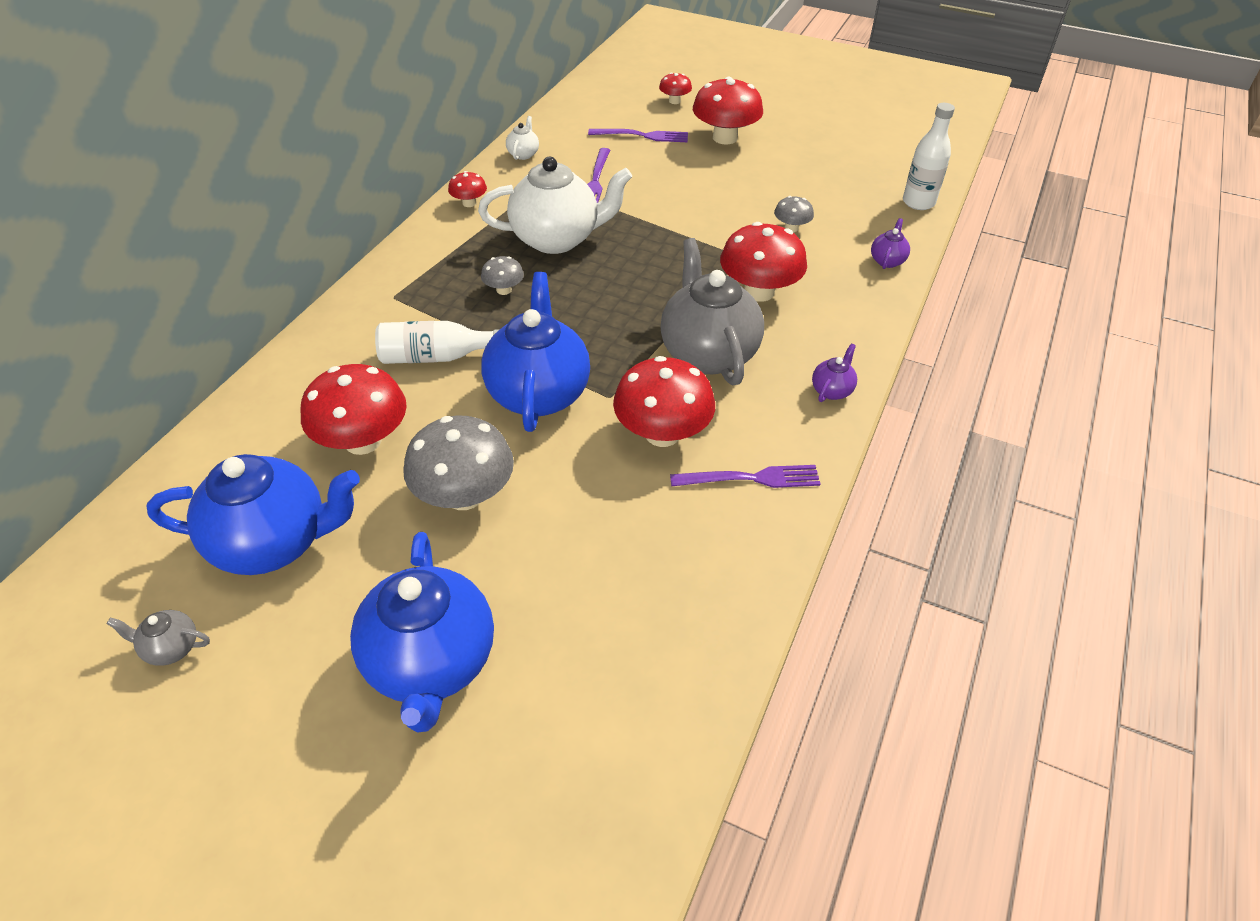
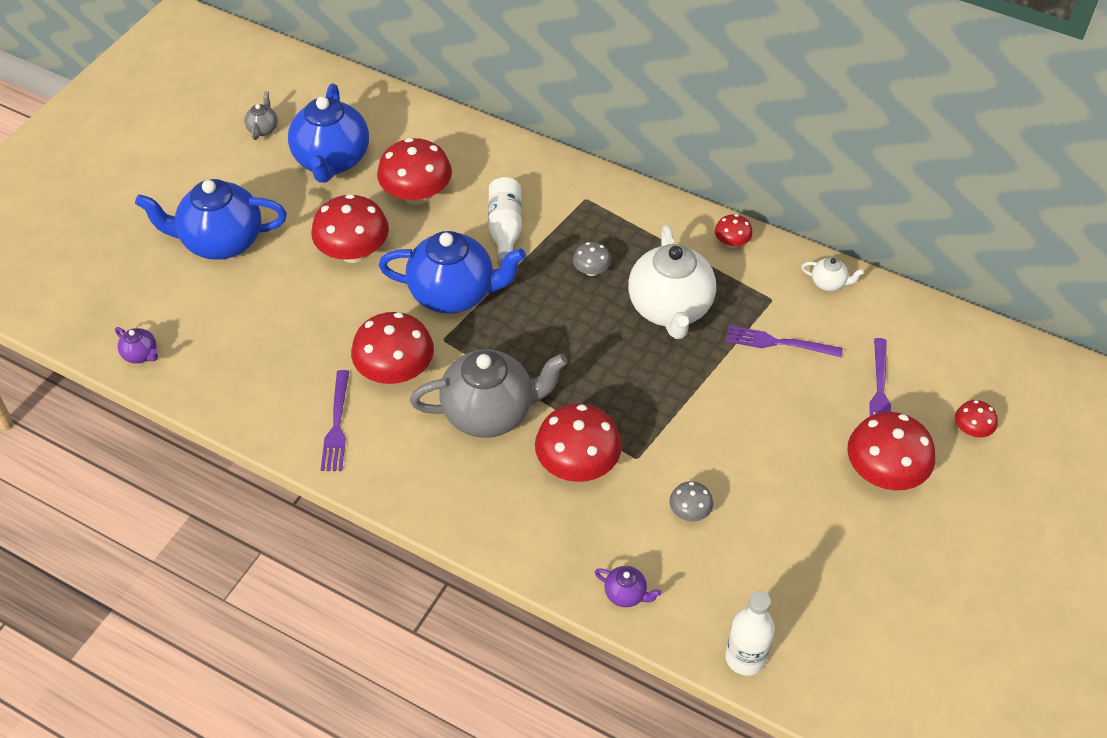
camera: 95 degrees right, 5 degrees up
grey mushroom [403,416,514,510] -> red mushroom [311,194,389,263]
purple teapot [812,344,857,402] -> purple teapot moved to [115,327,158,364]

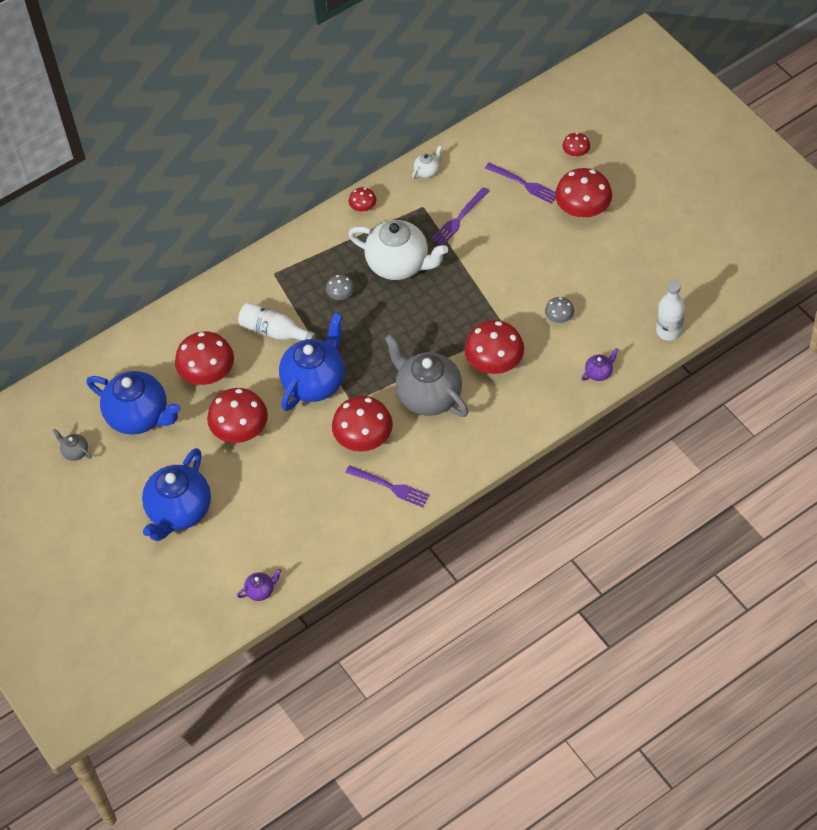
camera: 60 degrees left, 5 degrees up
grey teapot [410,350,568,438] -> grey teapot turned 60 degrees counterclockwise [384,334,468,417]

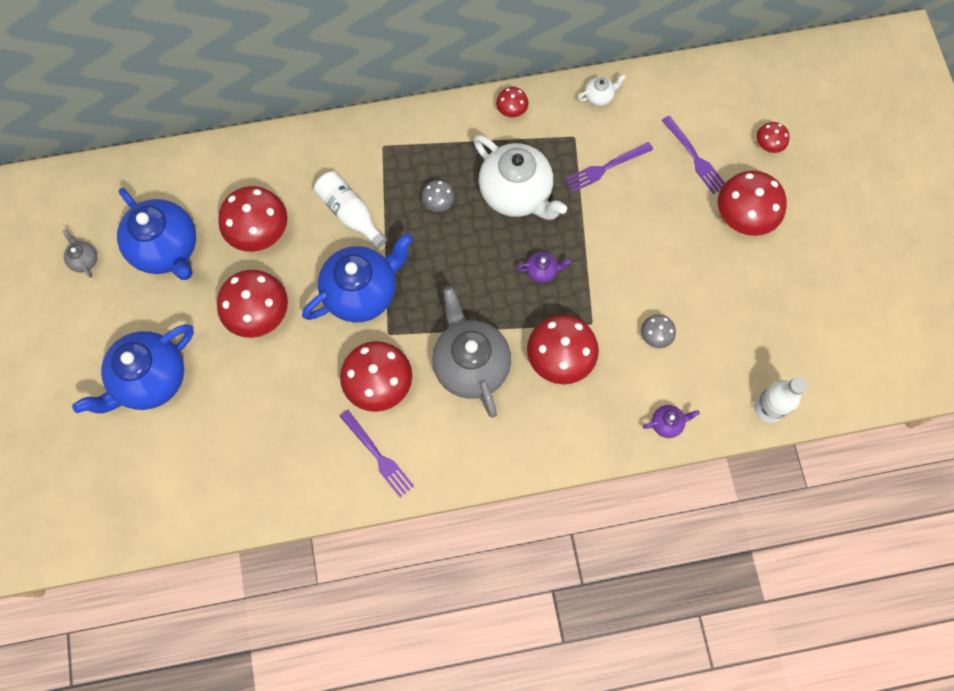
camera: 20 degrees right, 15 degrees up
purple teapot [237,569,281,601] -> purple teapot moved to [516,252,571,283]

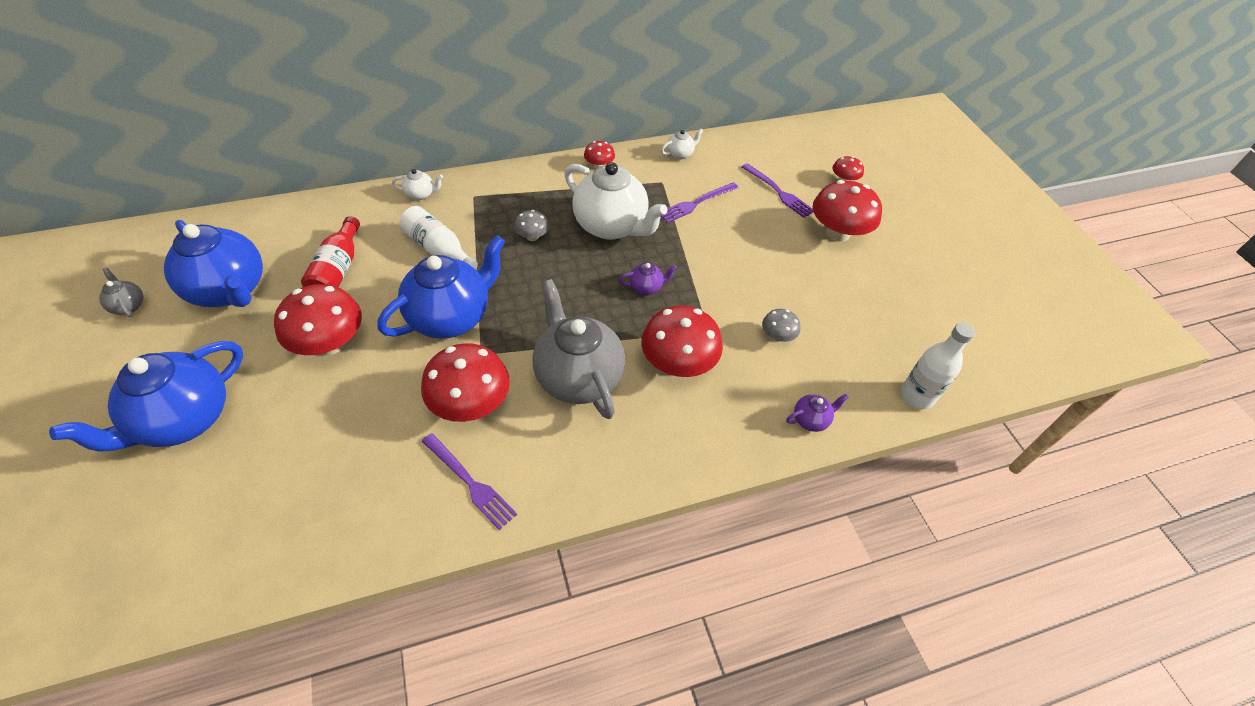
camera: 10 degrees left, 20 degrees down
red mushroom [218,186,287,252] -> red bottle [301,216,360,288]
none -> white teapot [392,169,443,200]

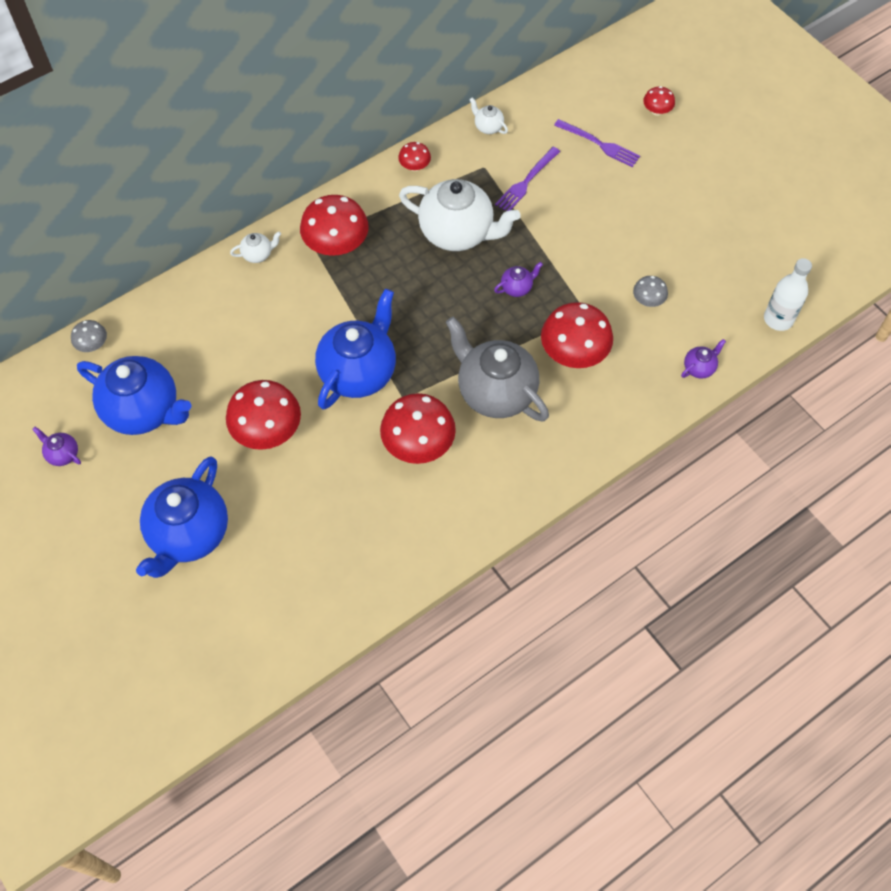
camera: 15 degrees left, 10 degrees up
grey teapot [99,268,144,317] -> purple teapot [32,427,81,466]
red bottle [301,216,360,288] -> none
white bottle [399,206,478,269] -> none
purple fork [422,433,517,530] -> none
grey mushroom [514,210,549,241] -> grey mushroom moved to [71,320,107,352]
white teapot [661,128,703,160] -> white teapot turned 90 degrees counterclockwise [469,97,508,134]
red mushroom [813,180,882,242] -> red mushroom moved to [300,195,369,256]

